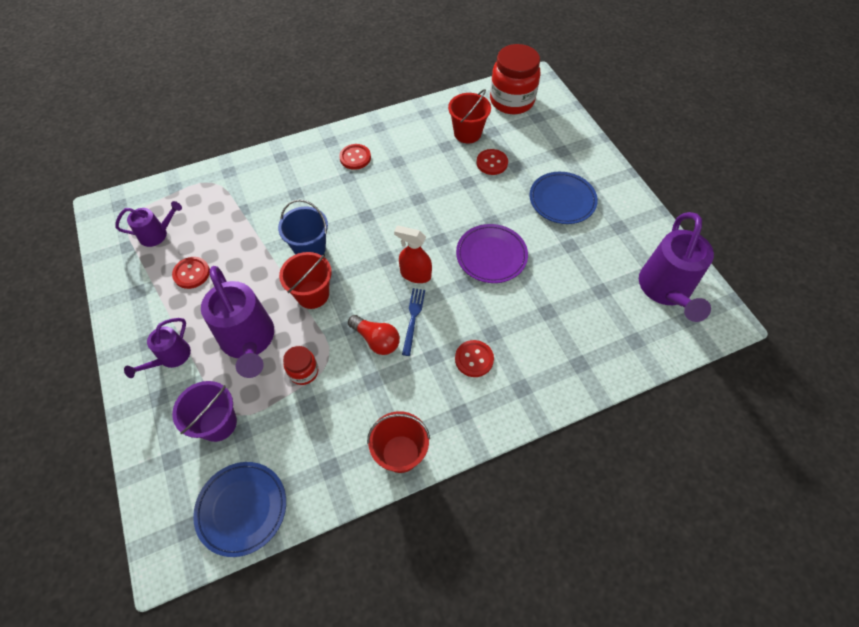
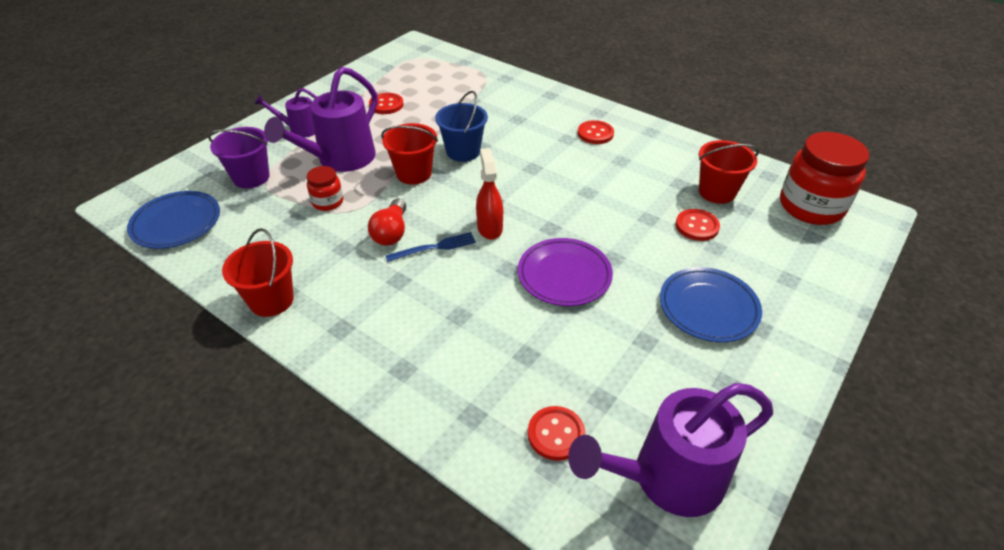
camera: 60 degrees right, 15 degrees down
purple watering can [115,201,182,247] -> none
red button [455,340,494,377] -> red button moved to [528,406,585,461]

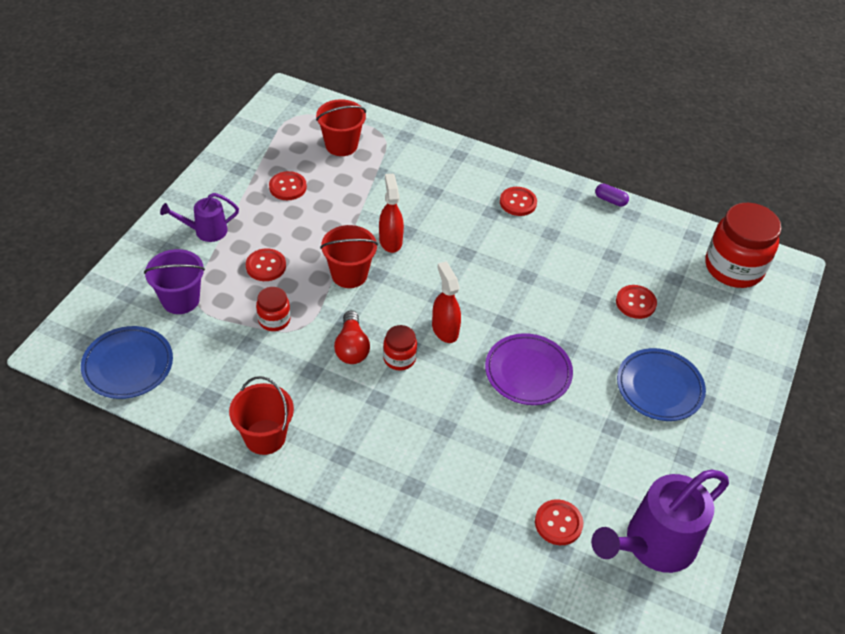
camera: 15 degrees left, 5 degrees up
purple watering can [264,67,378,172] -> red button [246,248,286,281]
blue fork [385,232,476,262] -> red jar [383,325,417,371]
blue bucket [435,91,488,162] -> red spray bottle [379,174,404,253]
red bucket [699,140,759,204] -> red bucket moved to [316,99,366,156]
none -> purple capsule [595,184,629,207]

